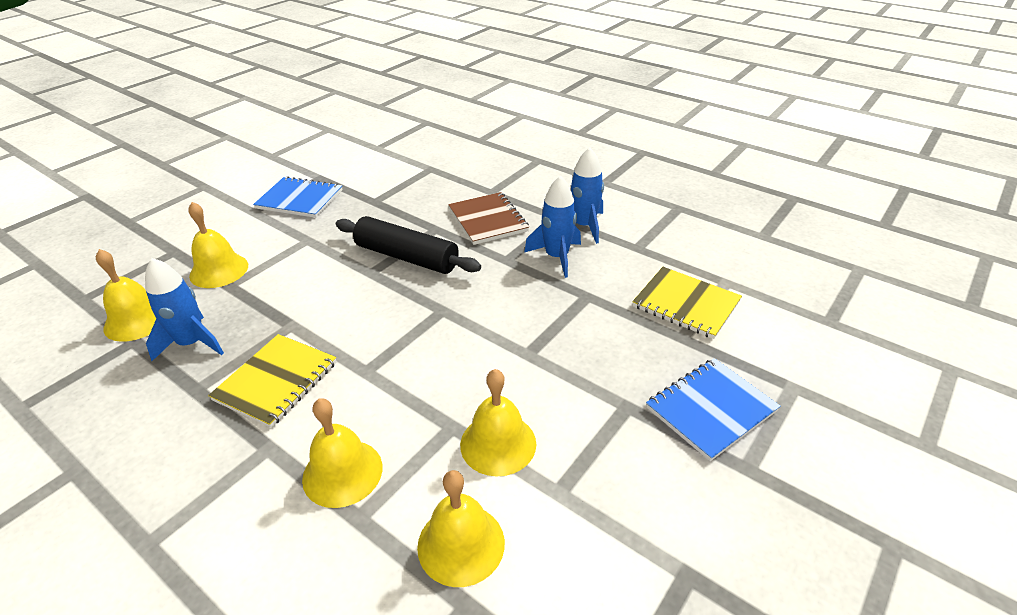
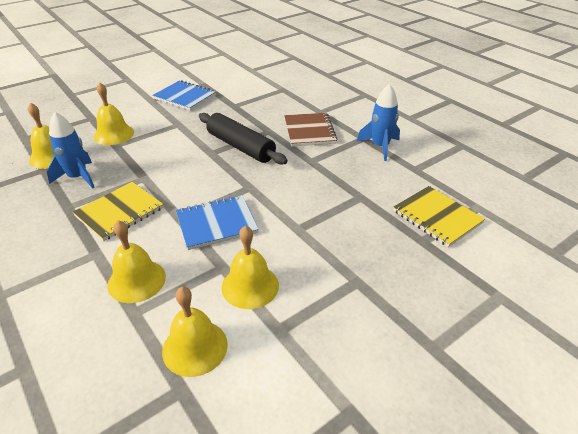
camera: 15 degrees right, 0 degrees up
blue rocket [524,176,581,278] -> none
blue notebook [646,358,781,461] -> blue notebook moved to [176,195,259,250]

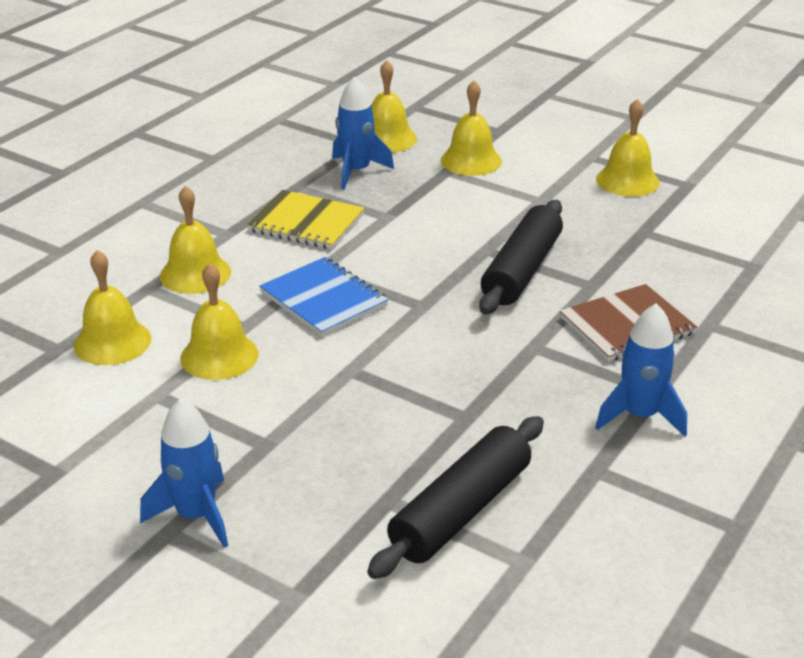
camera: 70 degrees right, 5 degrees down
blue notebook [152,80,216,111] -> yellow bell [596,99,660,196]
yellow notebook [393,186,485,247] -> black rolling pin [367,416,544,579]
none -> blue rocket [140,398,228,548]

